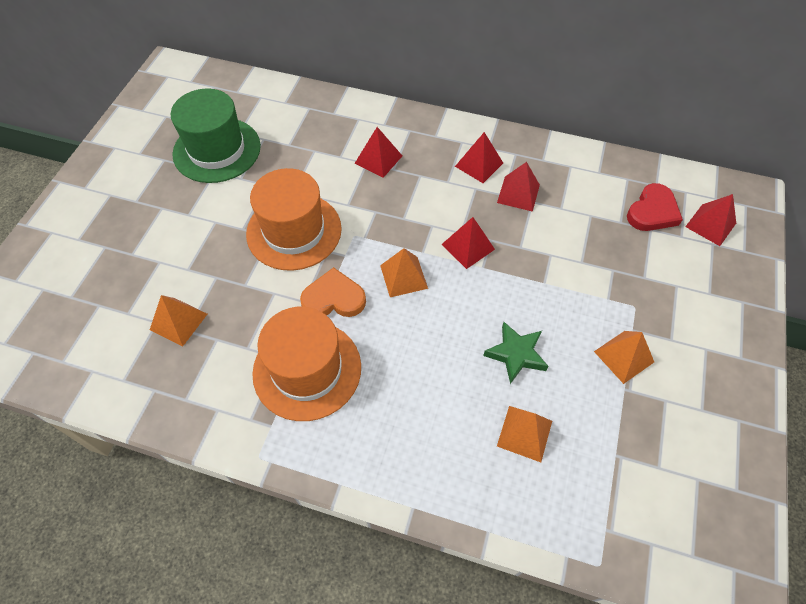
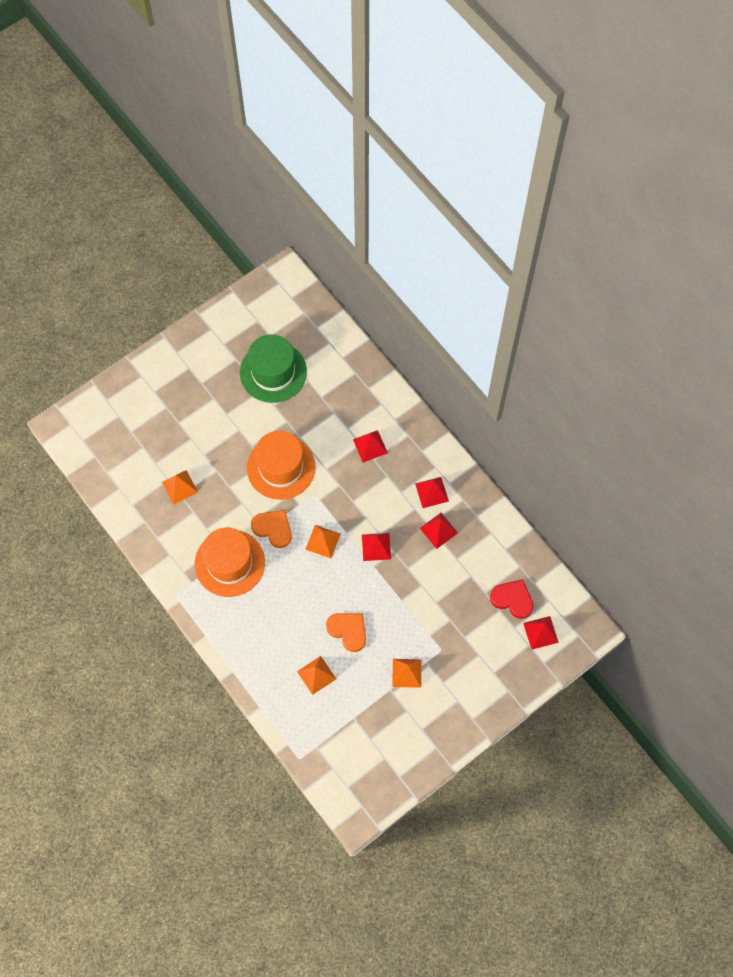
camera: 35 degrees right, 10 degrees up
green star [483,322,549,384] -> orange heart [326,613,366,652]
red heart [627,183,683,231] -> red heart turned 135 degrees counterclockwise [490,579,534,619]

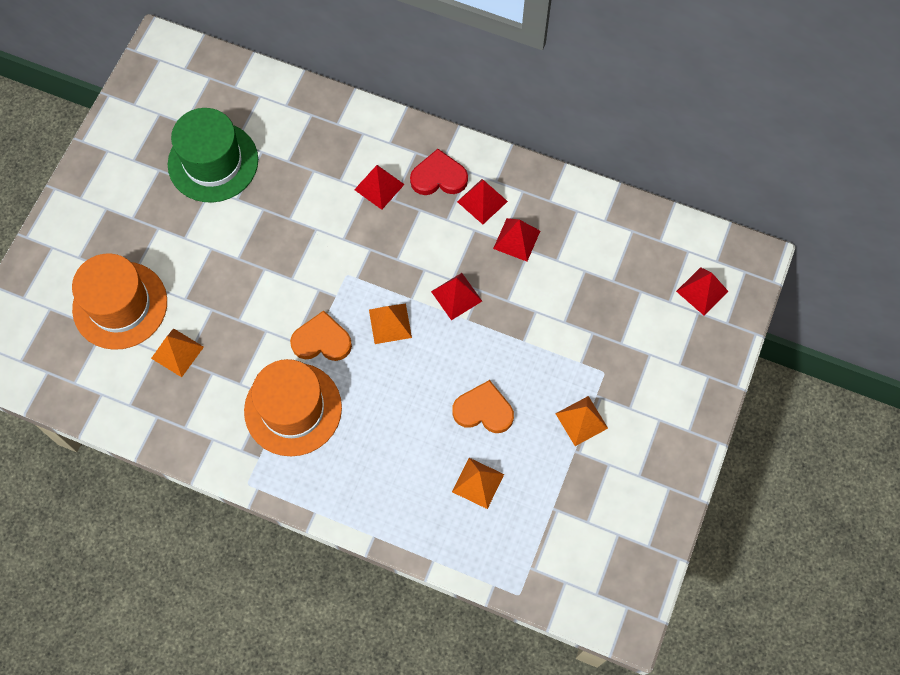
camera: 30 degrees left, 0 degrees up
orange hat [247,431,316,500] -> orange hat moved to [72,253,167,350]
red heart [490,579,534,619] -> red heart moved to [410,149,468,195]

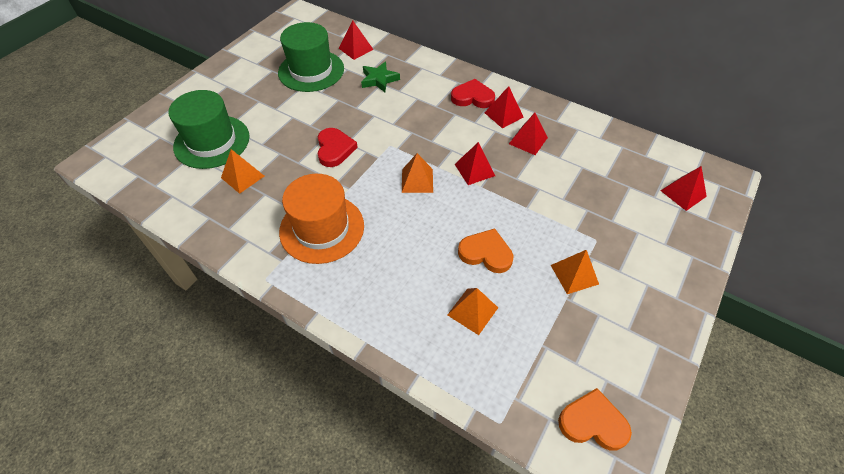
camera: 10 degrees right, 15 degrees down
orange hat [72,253,167,350] -> green hat [169,90,250,169]
orange heart [290,311,352,361] -> orange heart moved to [558,388,632,451]
red pyramid [354,165,405,210] -> red pyramid moved to [339,20,374,60]
none -> red heart [318,128,358,167]
none -> green star [361,61,400,92]

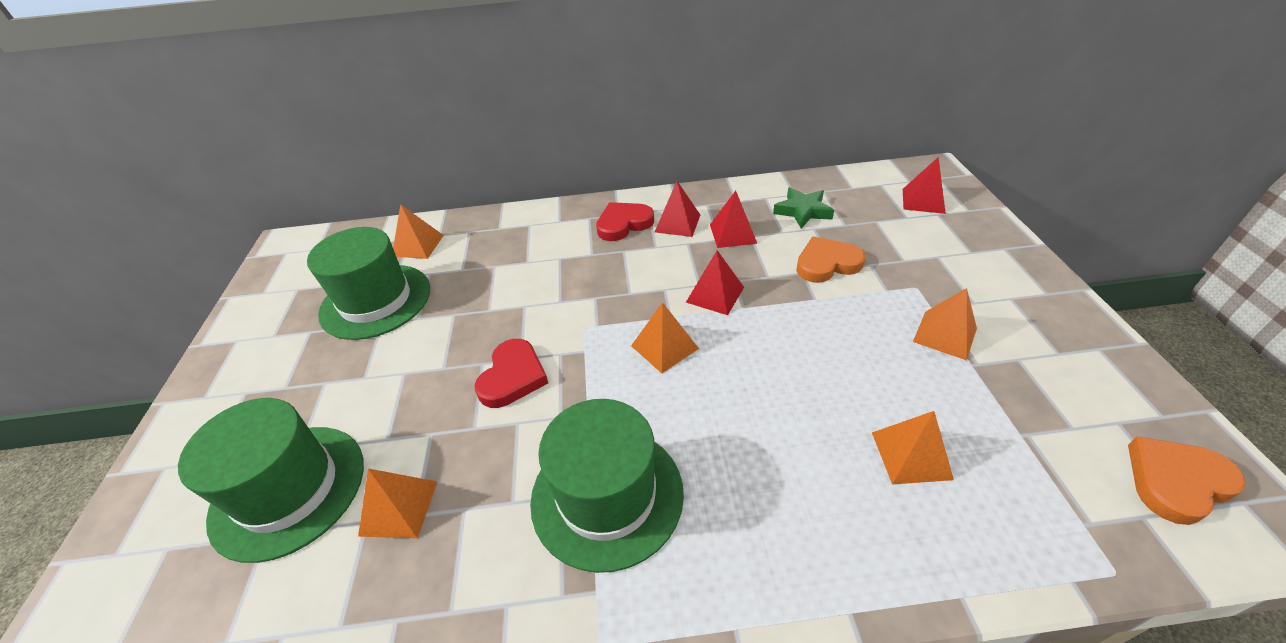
camera: 35 degrees left, 10 degrees down
orange hat [279,174,364,264] -> green hat [530,399,684,573]
red heart [318,128,358,167] -> red heart turned 60 degrees clockwise [474,339,548,408]
red pyramid [339,20,374,60] -> orange pyramid [393,204,444,259]
green star [361,61,400,92] -> green star moved to [773,187,834,228]
orange heart [458,228,514,273] -> orange heart moved to [796,237,865,283]

